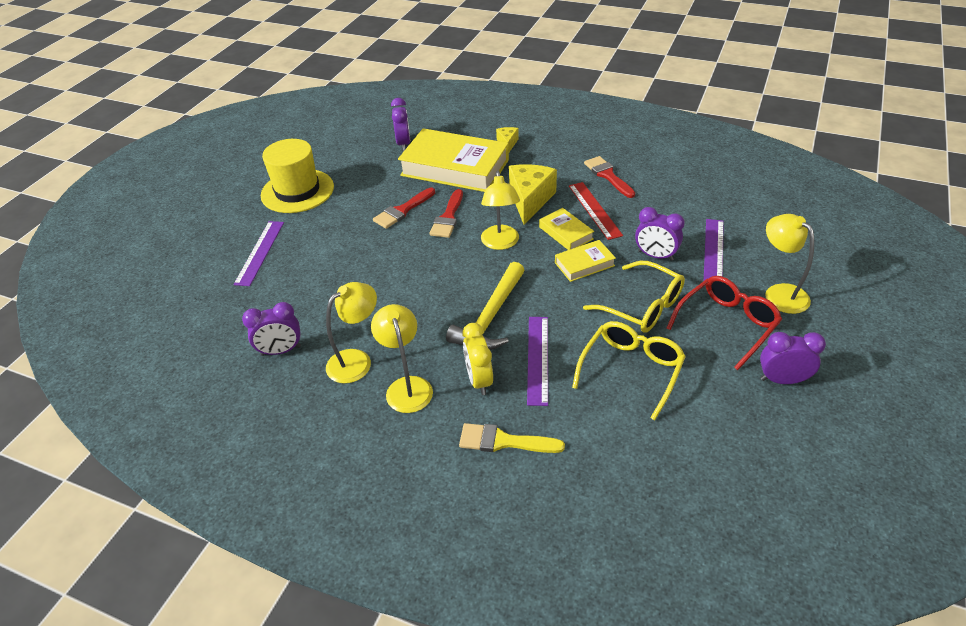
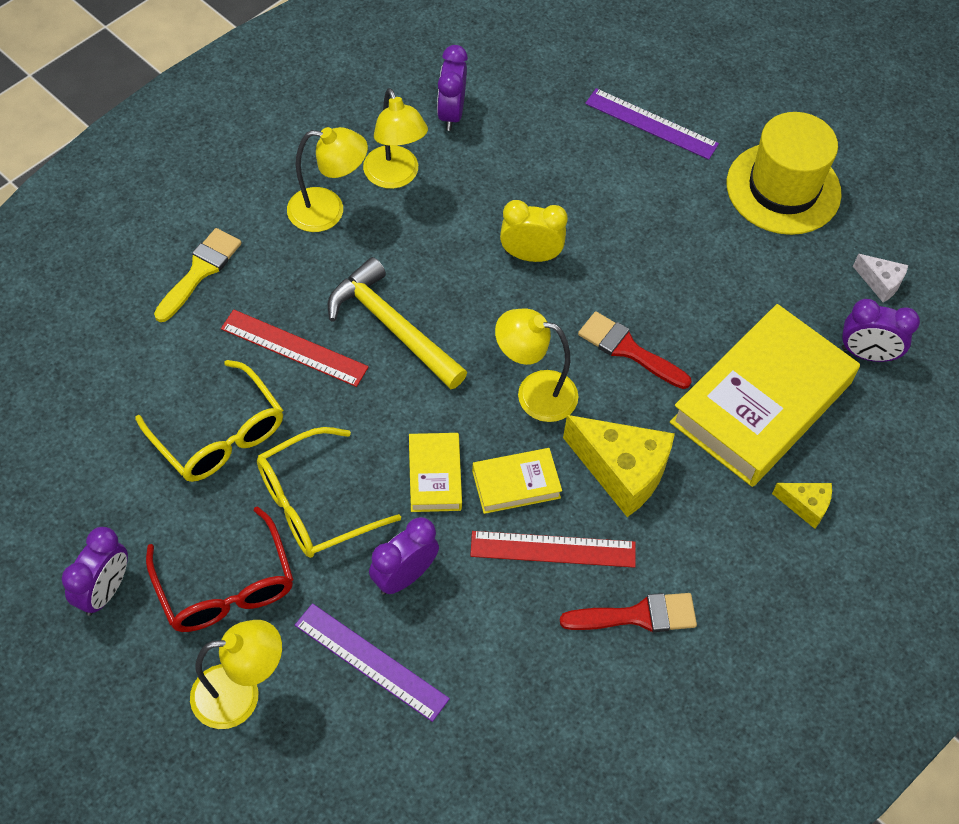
camera: 105 degrees right, 15 degrees up
red brush [373,188,435,229] -> none
yellow clock [462,323,493,395] -> yellow clock moved to [500,200,568,262]
purple ruler [527,317,548,406] -> red ruler [221,309,369,387]
none -> white cheese [853,254,908,302]

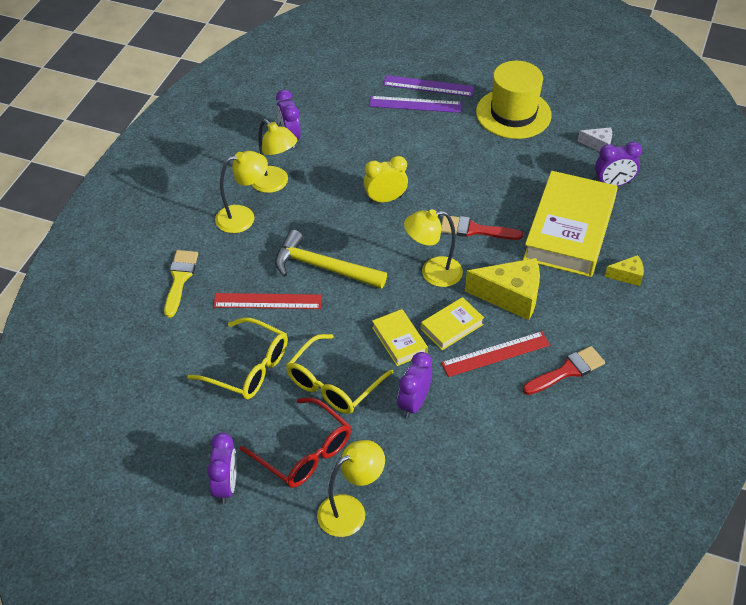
camera: 20 degrees left, 10 degrees down
purple ruler [295,603,450,722] -> purple ruler moved to [383,75,474,97]

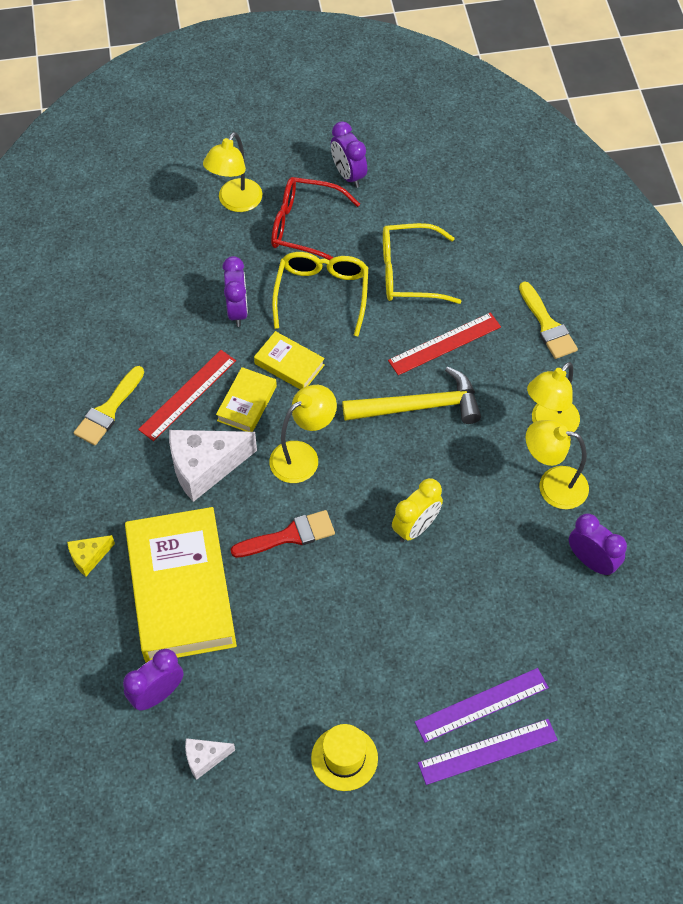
camera: 150 degrees right, 10 degrees up
yellow cheese [465,258,540,320] -> white cheese [169,430,257,502]
yellow hat [476,61,552,139] -> yellow hat [311,724,378,791], size x0.58
red brush [523,346,605,395] -> yellow brush [74,366,144,445]

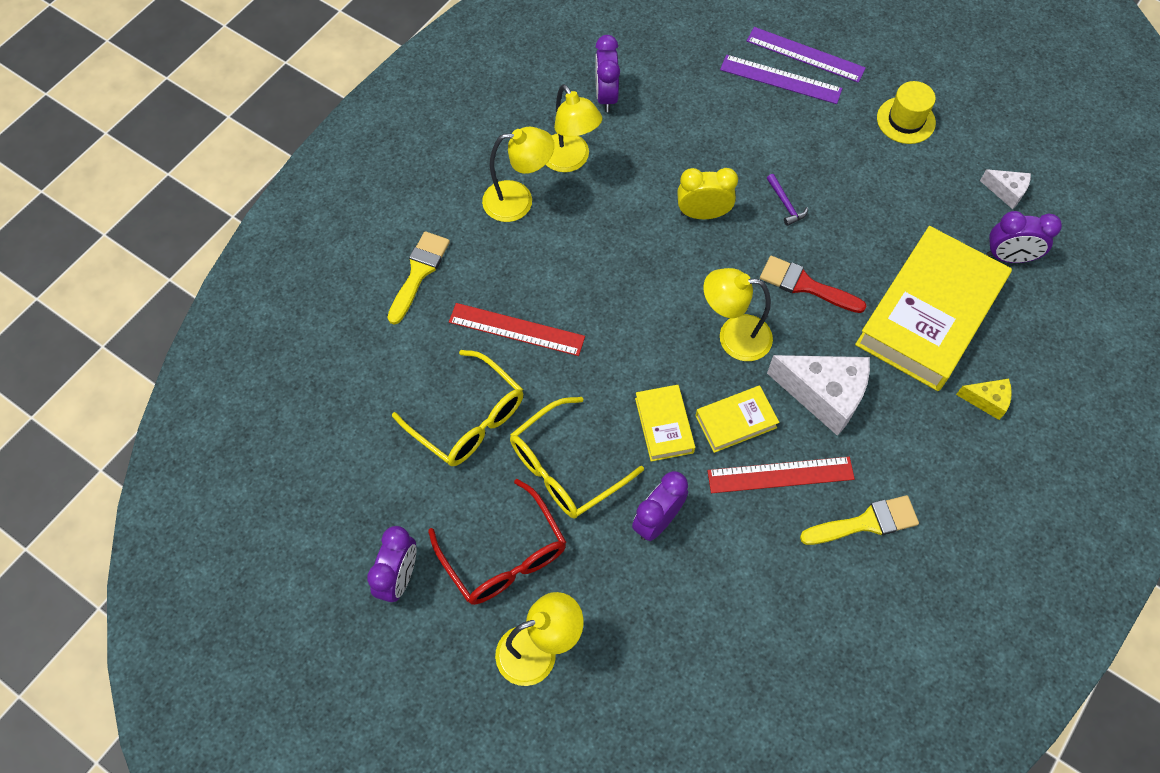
camera: 135 degrees left, 5 degrees up
yellow hammer [342,367,481,424] -> none
none -> purple hammer [767,174,808,226]

